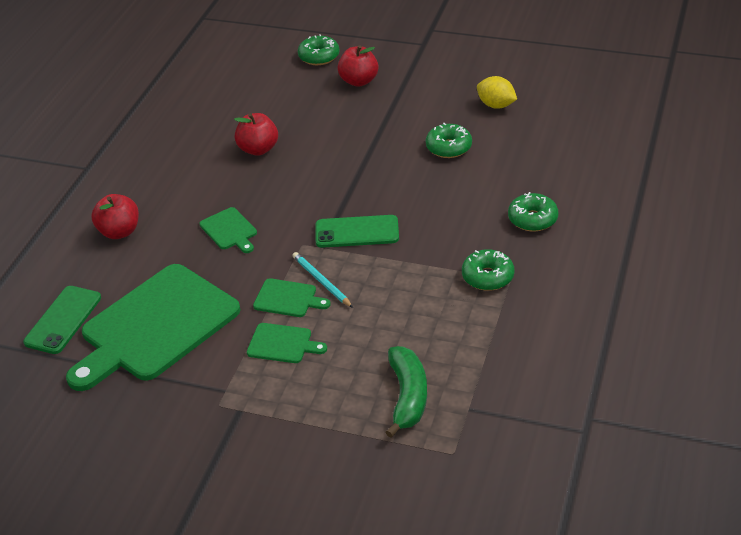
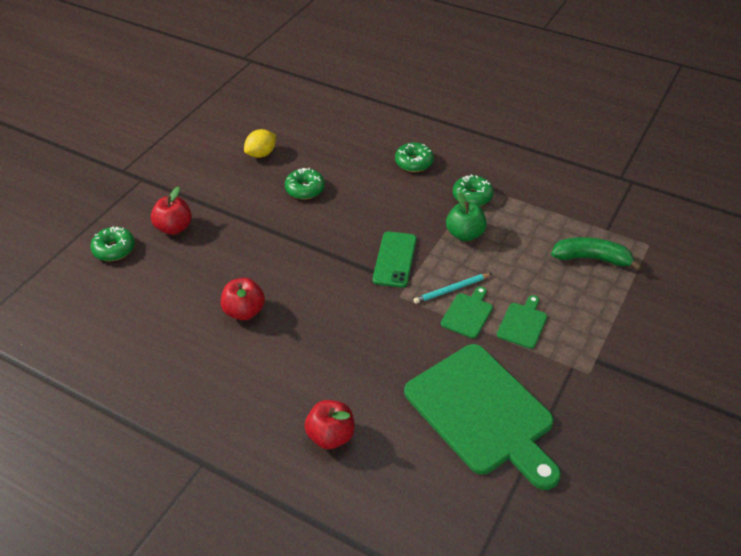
camera: 80 degrees left, 5 degrees up
green phone [23,286,101,354] -> none
green cutting board [200,207,257,253] -> none
none -> green apple [446,192,487,241]

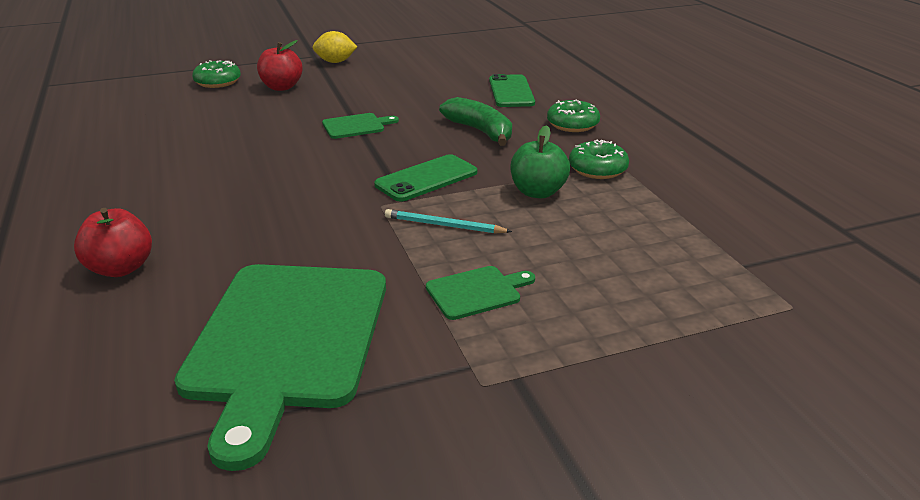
camera: 40 degrees right, 15 degrees down
red apple [221,278,265,320] -> none
yellow lemon [244,129,276,158] -> yellow lemon moved to [312,31,357,63]
green donut [285,168,325,199] -> none
green cutting board [441,286,493,338] -> green cutting board moved to [322,113,399,139]
green banana [551,237,642,271] -> green banana moved to [439,97,512,146]
none -> green phone [489,74,535,107]

